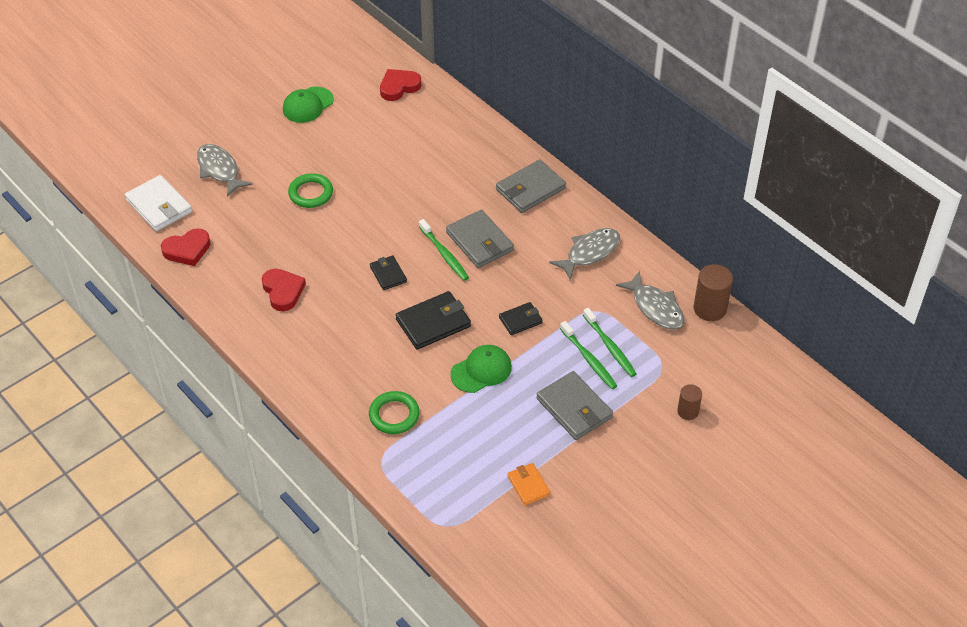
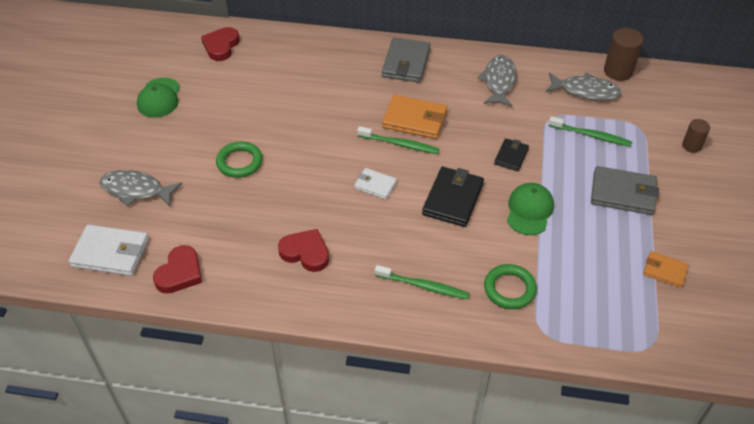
camera: 40 degrees left, 0 degrees up
black wallet [370,255,407,290] -> white wallet [354,168,397,199]
grey wallet [446,210,514,268] -> orange wallet [382,95,447,139]
green toothbrush [560,321,617,389] -> green toothbrush moved to [375,265,469,299]

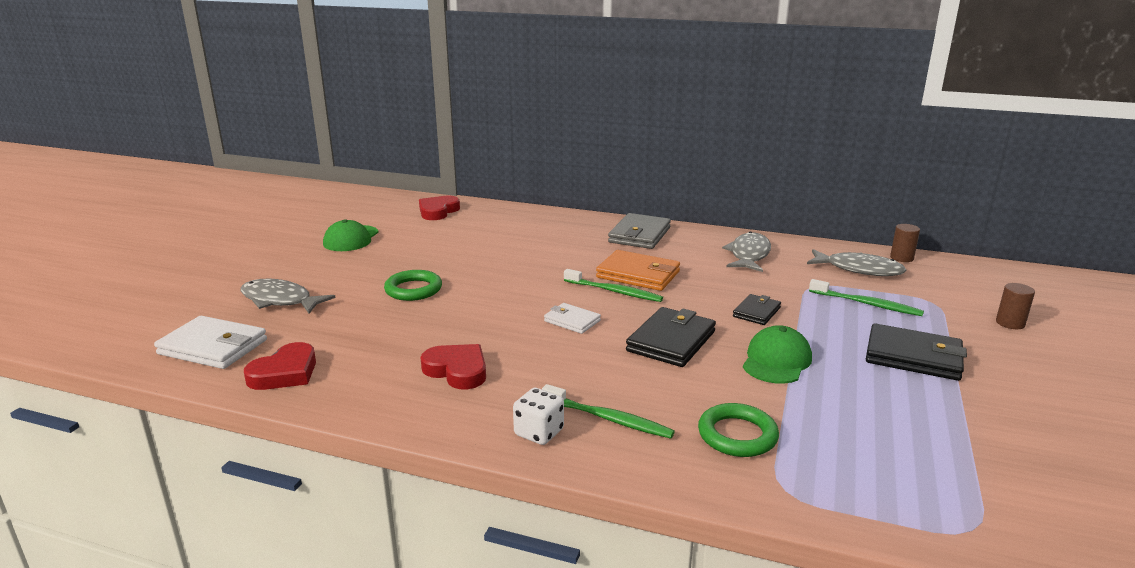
camera: 10 degrees right, 25 degrees down
grey wallet [591,166,659,215] -> black wallet [866,323,967,381]
brown cylinder [604,28,643,81] -> brown cylinder [890,224,920,262], size x0.61
orange wallet [643,251,689,288] -> none
none -> white dice [513,388,564,445]

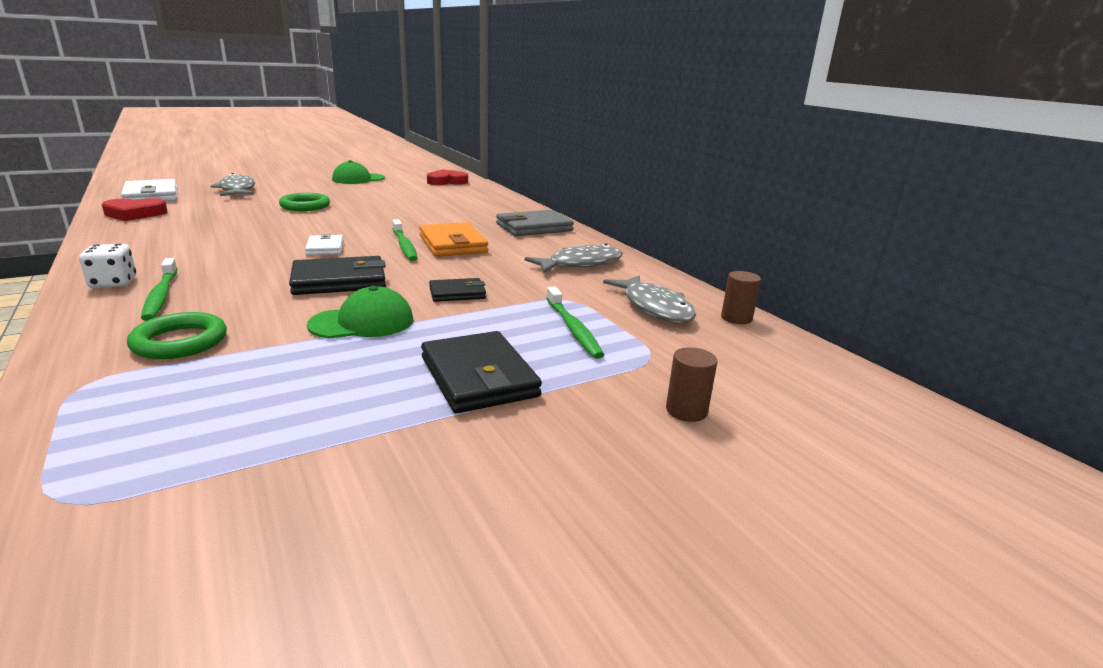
camera: 40 degrees right, 0 degrees up
red heart [420,344,486,389] -> none

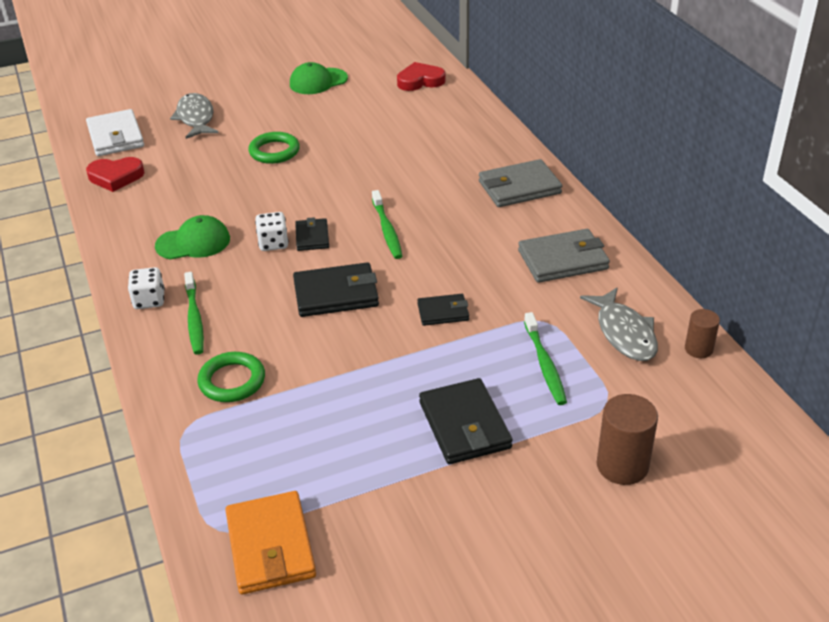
camera: 10 degrees right, 15 degrees up
white wallet [305,233,344,255] -> black wallet [295,217,329,251]
green cap [307,286,413,339] -> green cap moved to [155,215,230,260]
orange wallet [419,222,488,257] -> orange wallet moved to [225,491,316,594]
grey fish [525,244,623,273] -> grey wallet [518,229,610,283]
brown cylinder [666,347,718,422] -> brown cylinder [597,394,658,485], size x1.64
none -> white dice [255,212,289,251]

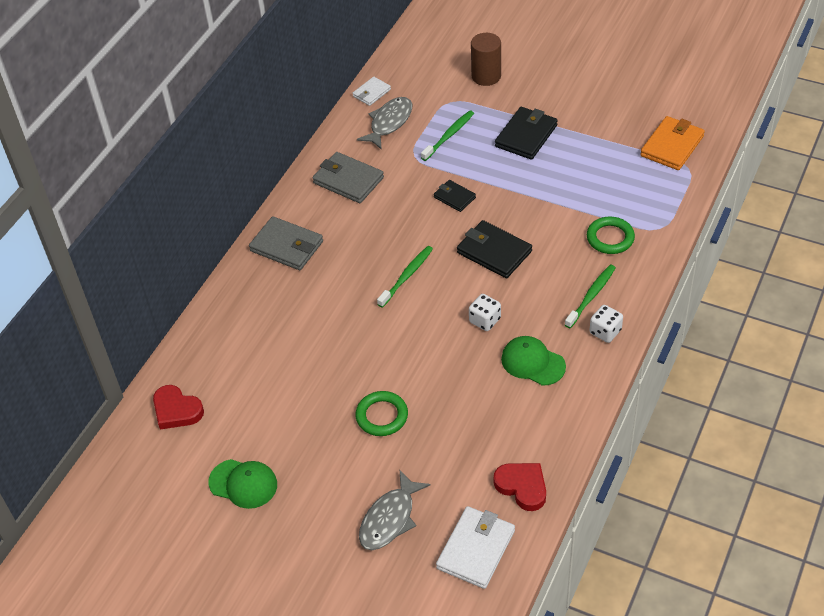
camera: 130 degrees left, 10 degrees up
black wallet [295,217,329,251] -> none
brown cylinder [685,309,720,358] -> white wallet [352,77,391,106]

